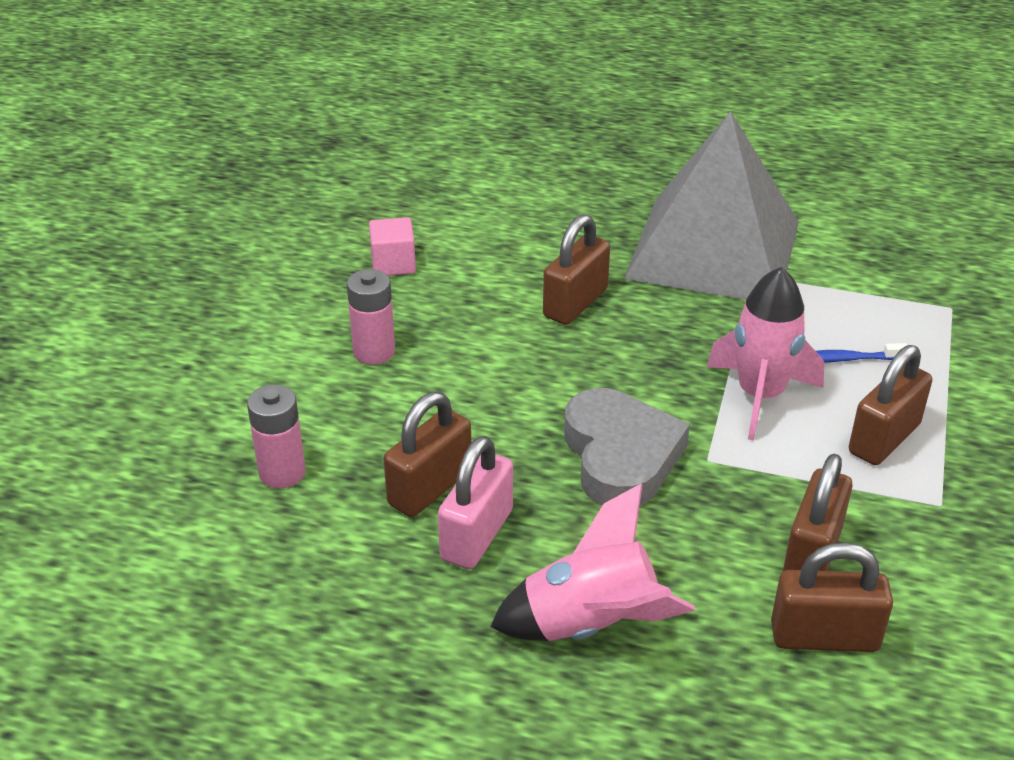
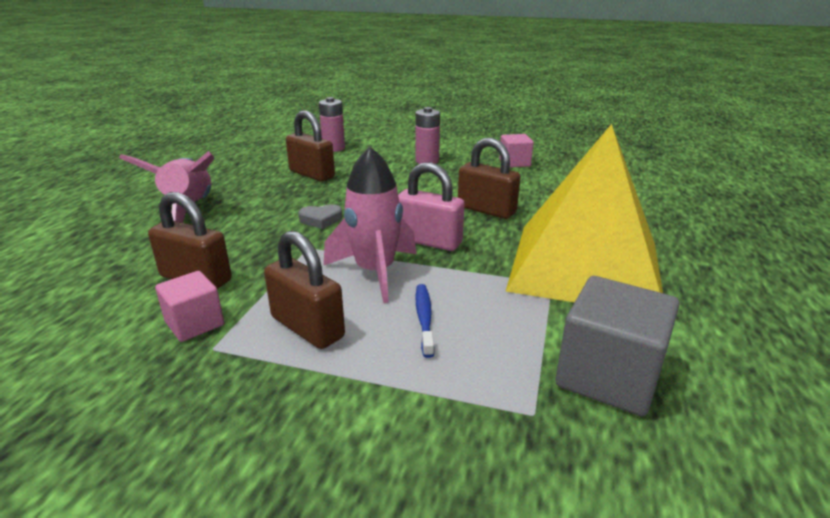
camera: 90 degrees right, 10 degrees down
pink padlock [438,436,513,569] -> pink padlock moved to [398,162,465,251]
grey heart [564,388,690,506] -> grey heart [298,204,342,229], size x0.45
grey pyramid [624,111,799,300] -> yellow pyramid [506,124,663,303]
brown padlock [771,542,893,652] -> none
none -> pink cube [155,271,224,342]
none -> grey cube [556,276,679,416]

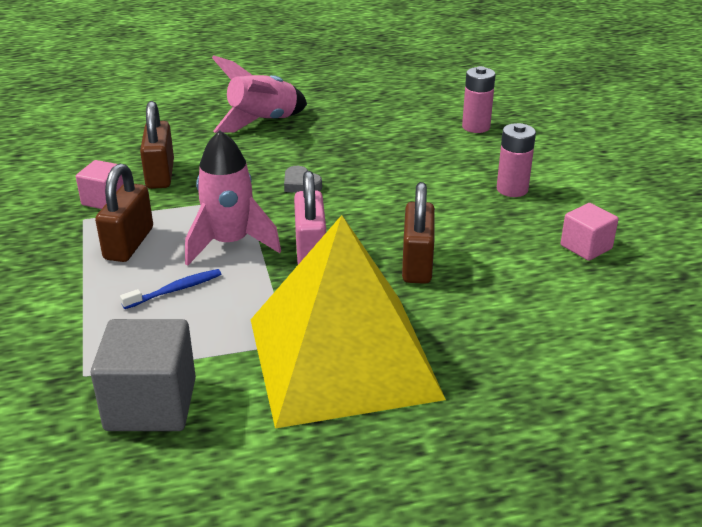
camera: 60 degrees right, 5 degrees up
brown padlock [286,110,335,181] -> none

